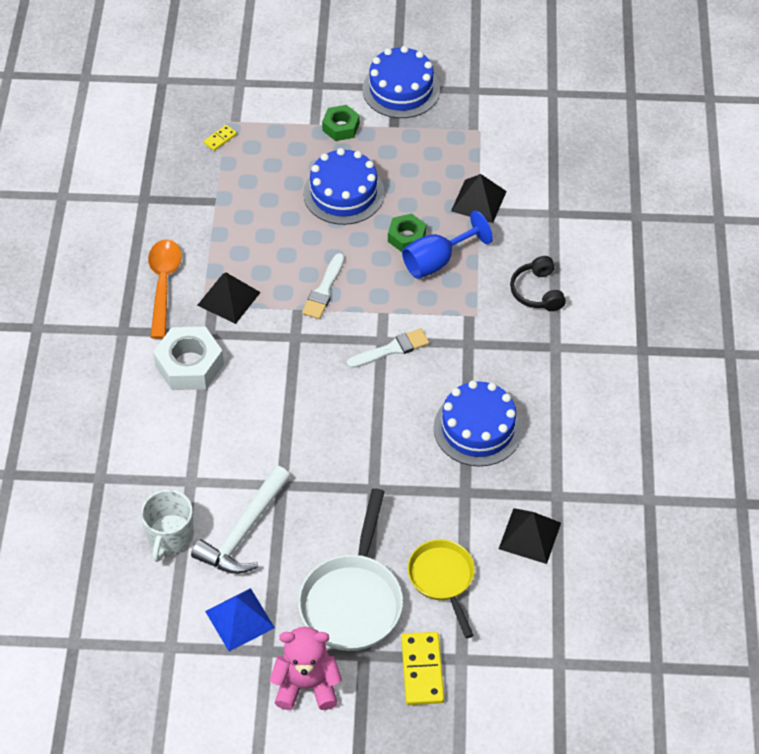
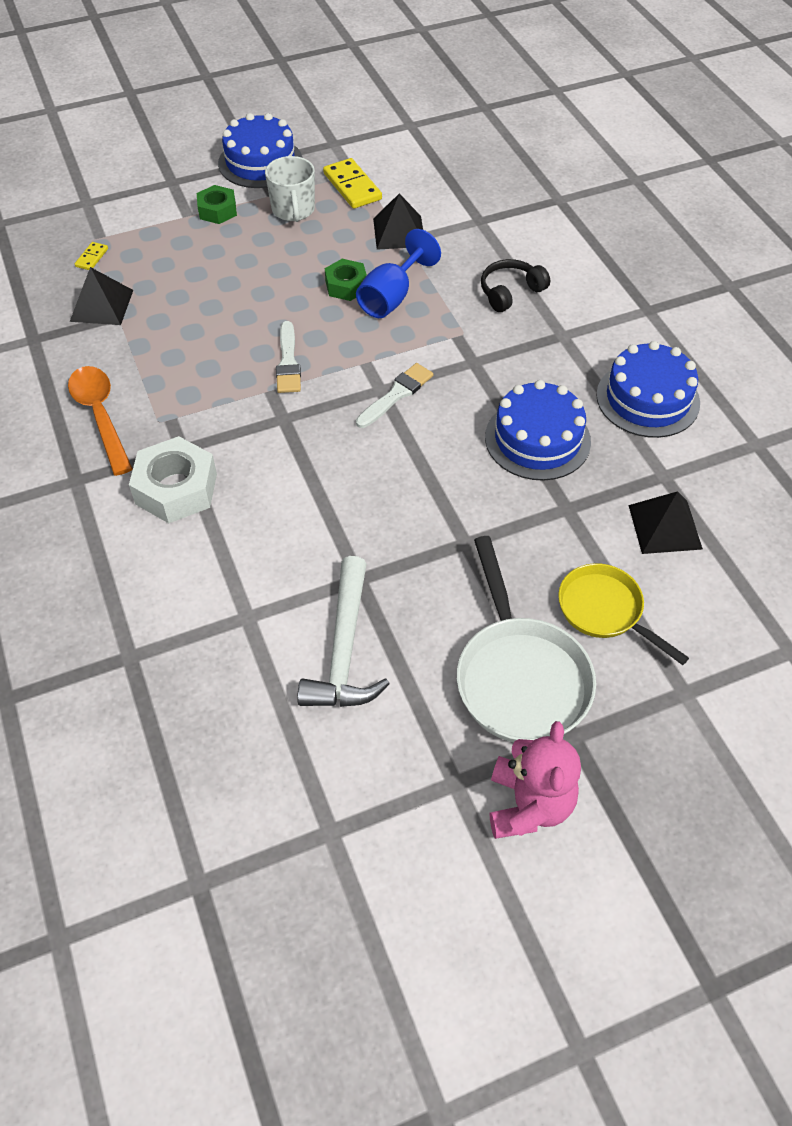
camera: 25 degrees left, 0 degrees up
white mug [141,489,194,562] -> white mug moved to [265,156,315,222]
black pyramid [197,273,261,324] -> black pyramid moved to [70,267,133,325]
blue pyramid [205,588,275,651] -> none
pink teddy bear [270,627,342,710] -> pink teddy bear turned 120 degrees clockwise [490,721,581,839]
blue cake [303,148,385,225] -> blue cake moved to [596,341,700,438]
yellow domino [401,632,444,705] -> yellow domino moved to [323,158,382,209]
black headphones [510,256,566,311] -> black headphones turned 90 degrees clockwise [481,259,550,312]

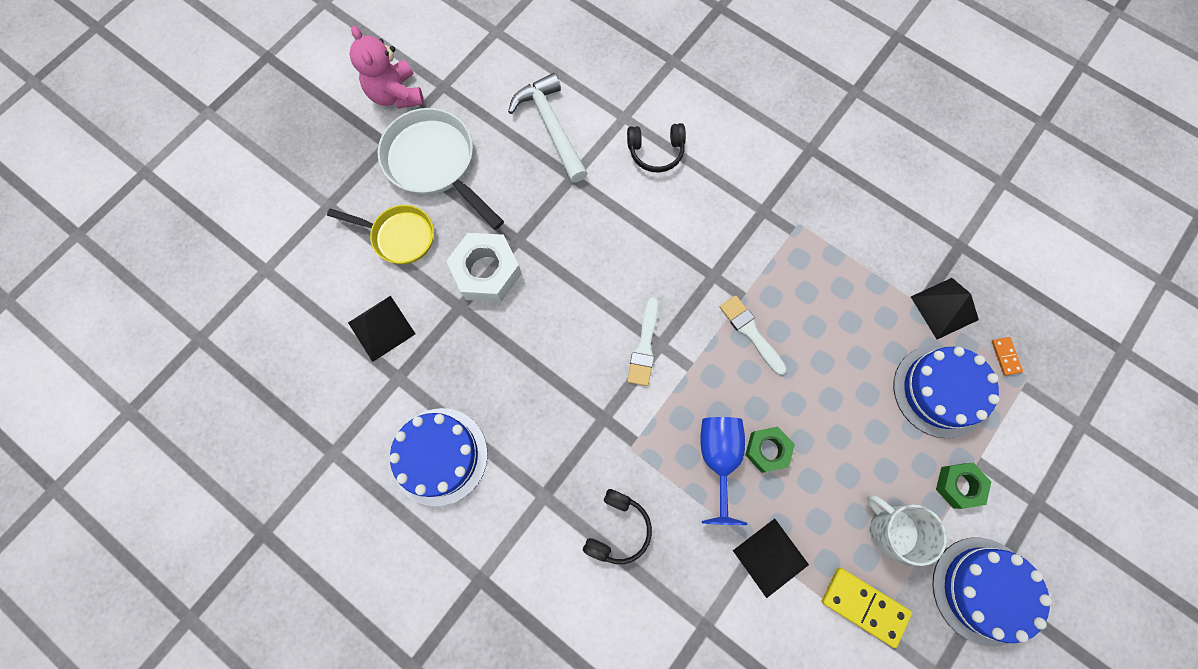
camera: 150 degrees right, 20 degrees up
orange spoon [68,366,133,476] -> none
yellow domino [75,242,108,270] -> orange domino [992,337,1023,376]
white nut [129,436,217,523] -> white nut moved to [446,233,522,302]
blue cake [485,380,591,481] -> blue cake moved to [894,345,1000,438]
none -> black headphones [627,123,686,173]

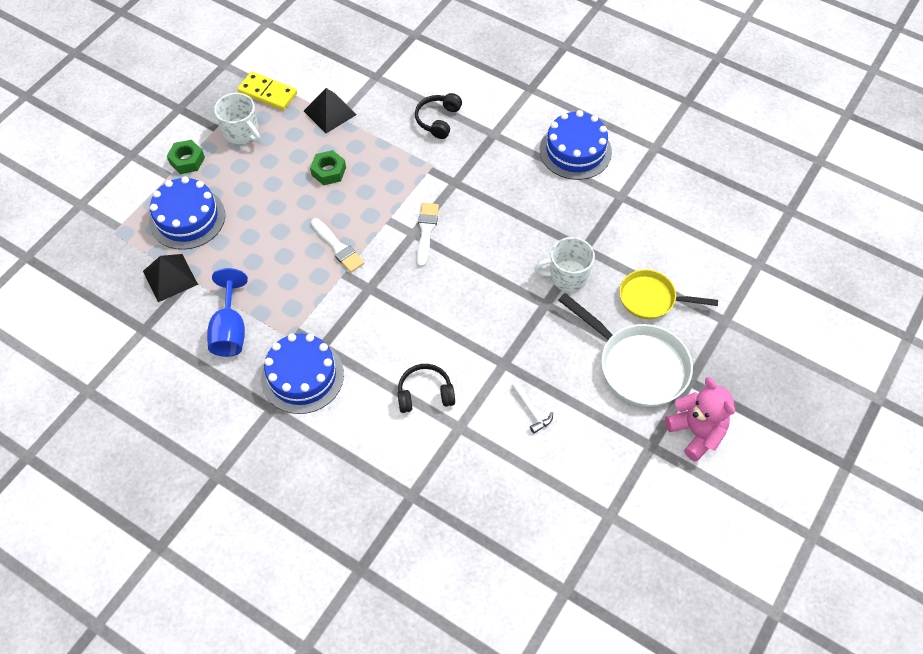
camera: 175 degrees right, 15 degrees down
black pyramid [348,296,415,362] -> none
white nut [446,233,522,302] -> white mug [534,237,595,292]
white hammer [508,73,588,182] -> white hammer [511,381,553,434], size x0.48
blue goblet [700,417,747,525] -> blue goblet moved to [207,268,248,357]
blue cake [932,538,1052,646] -> blue cake moved to [261,334,344,414]
orange domino [992,337,1023,376] -> none

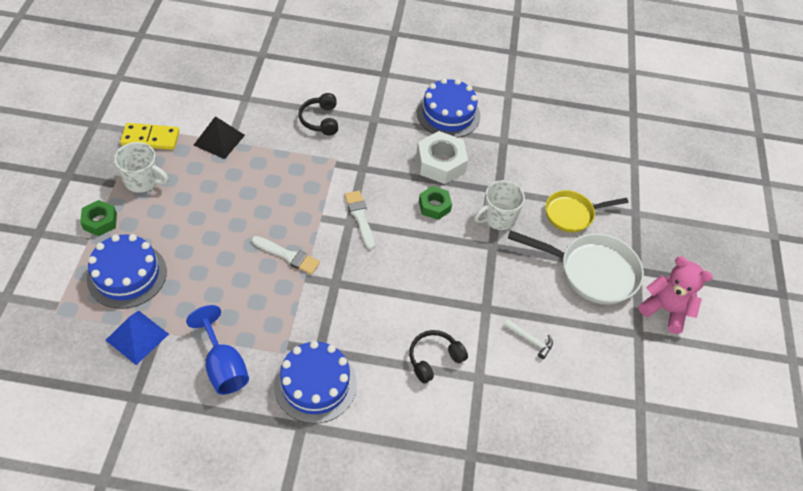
camera: 30 degrees left, 5 degrees down
black pyramid [143,254,198,302] -> blue pyramid [106,310,169,365]
green nut [310,150,346,185] -> green nut moved to [419,186,452,220]
none -> white nut [416,131,468,184]

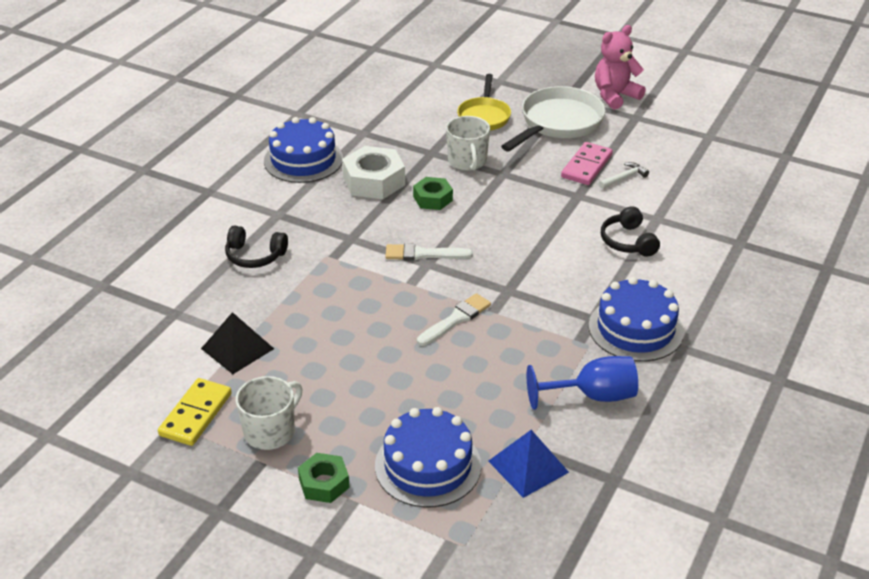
camera: 65 degrees left, 15 degrees down
none -> pink domino [561,142,613,185]

